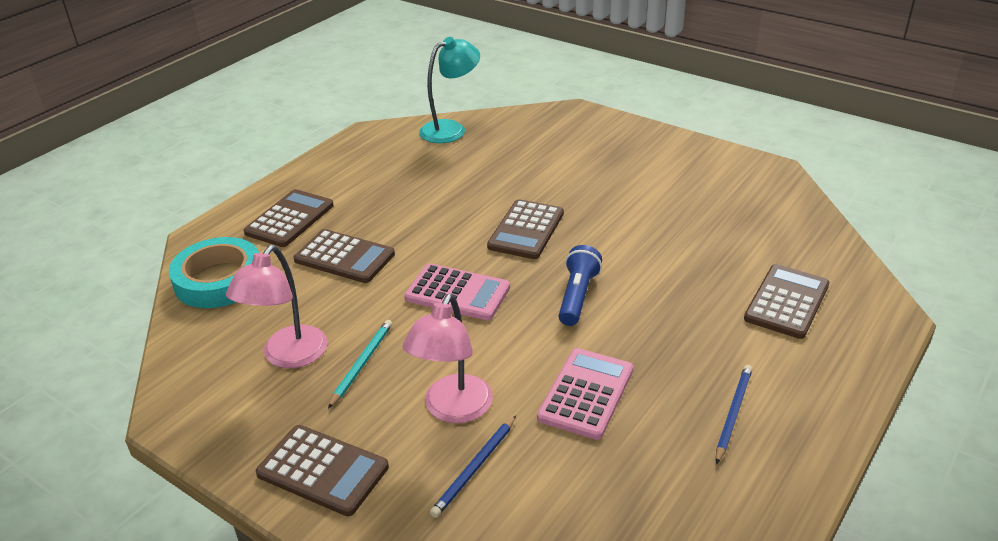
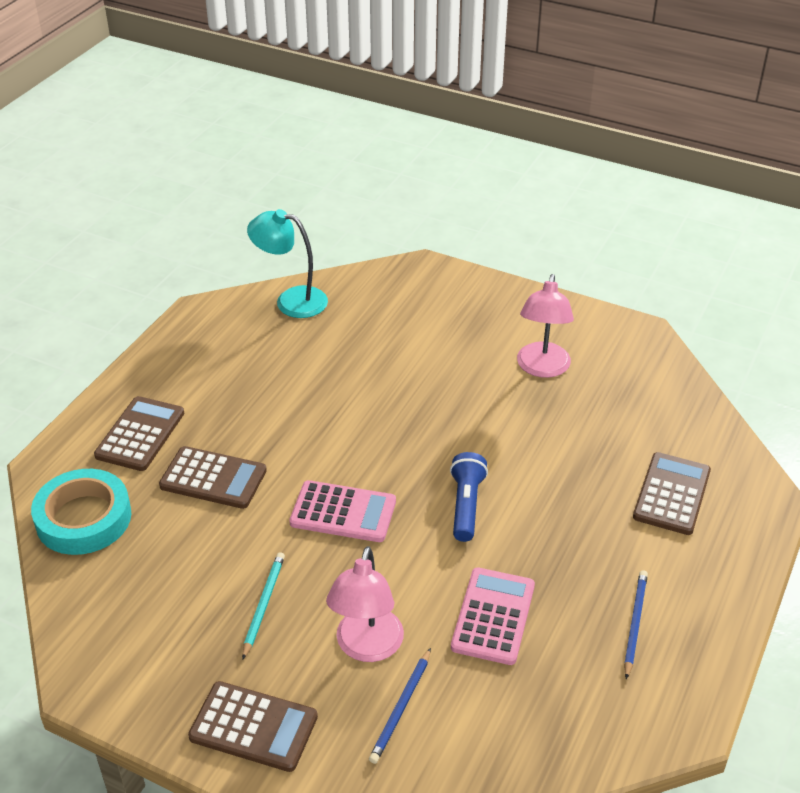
camera: 10 degrees left, 5 degrees up
pink lamp [226,245,328,368] -> pink lamp moved to [517,274,574,378]
turquoise lamp [419,37,480,143] -> turquoise lamp turned 120 degrees counterclockwise [247,209,328,318]
brown calculator [487,199,564,259] -> none

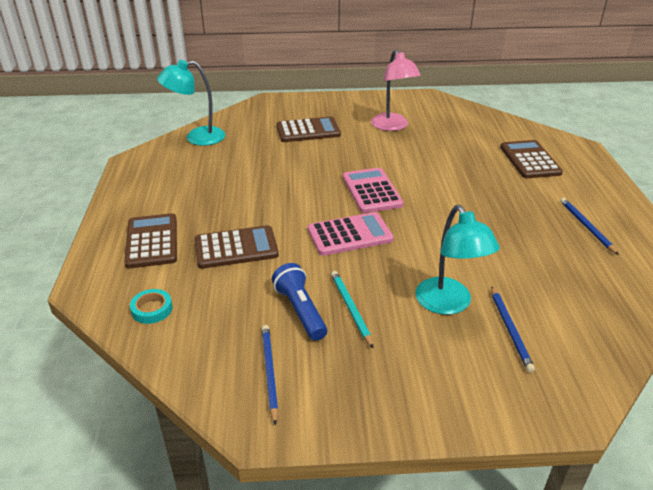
camera: 30 degrees left, 5 degrees down
turquoise tape [31,469,131,555] -> turquoise tape [130,289,172,324], size x0.46
brown calculator [188,681,318,772] -> brown calculator moved to [276,117,341,142]
pink lamp [326,546,404,662] -> turquoise lamp [416,205,500,315]
blue flashlight [450,452,488,542] -> blue flashlight moved to [272,263,327,341]
pink calculator [451,567,535,665] -> pink calculator moved to [343,168,404,213]
none -> blue pencil [262,325,278,426]

